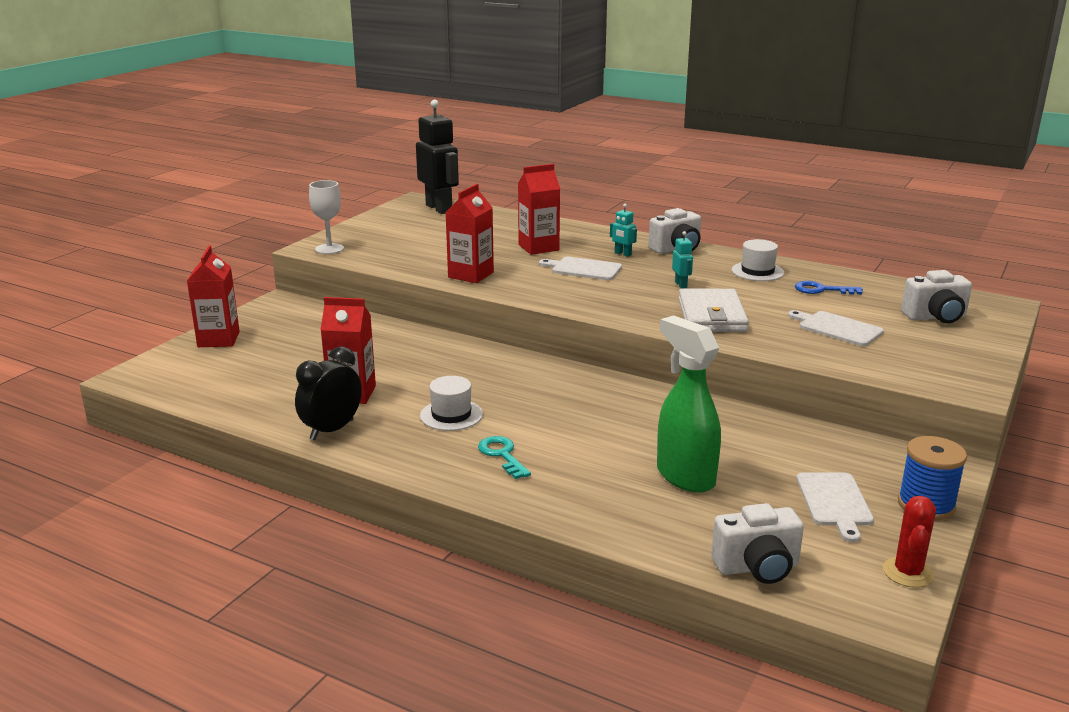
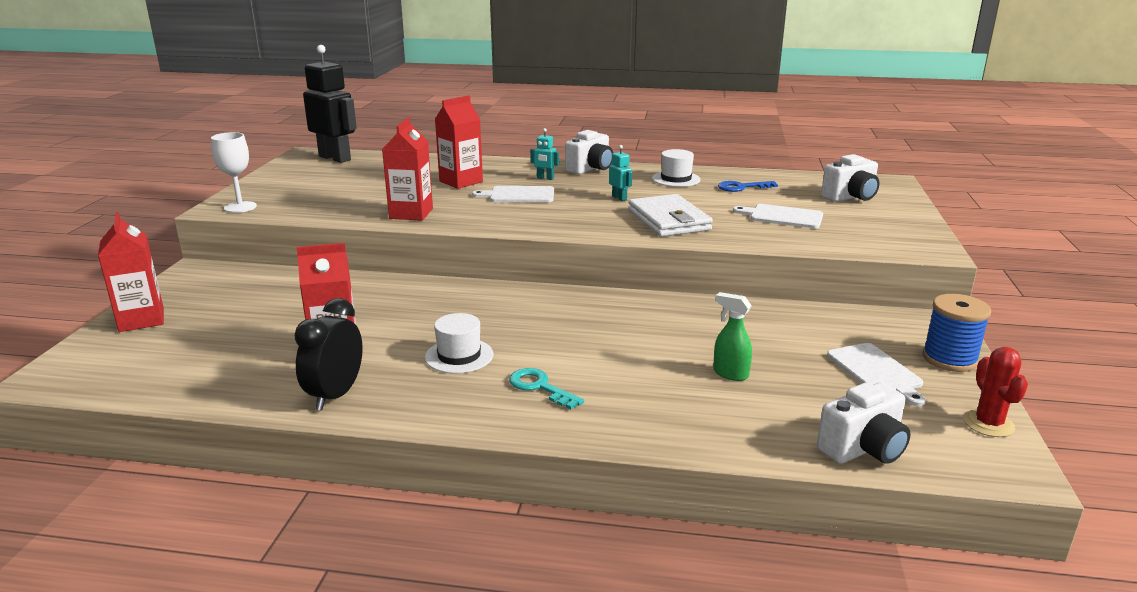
camera: 20 degrees left, 0 degrees up
green spray bottle [657,315,721,493] -> green spray bottle [713,292,752,381], size x0.52

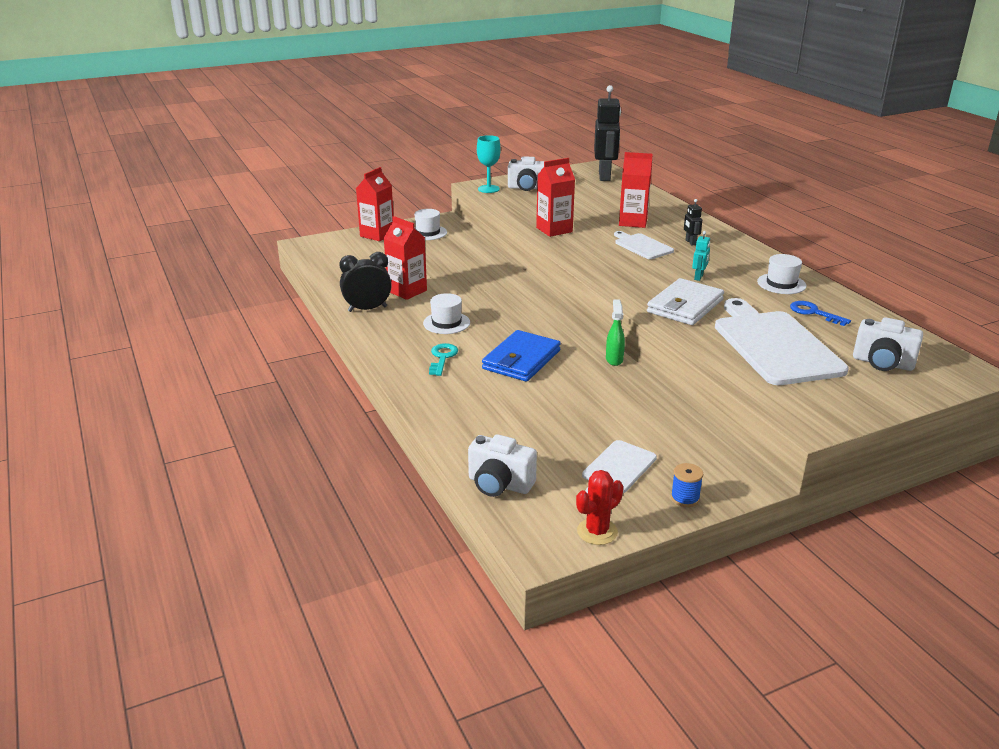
camera: 55 degrees right, 5 degrees up
white goblet [211,132,257,213] -> turquoise goblet [477,135,501,193]
turquoise robot [530,128,559,180] -> black robot [684,199,702,245]
white camera [565,130,613,174] -> white camera moved to [508,156,545,191]
green spray bottle [713,292,752,381] -> green spray bottle moved to [606,299,625,366]
white cutting board [733,204,823,228] -> white cutting board [715,298,849,385], size x1.95
blue spool [922,294,991,372] -> blue spool [671,463,703,507], size x0.59
none -> white hat [414,209,447,240]
none -> blue wallet [482,330,561,382]

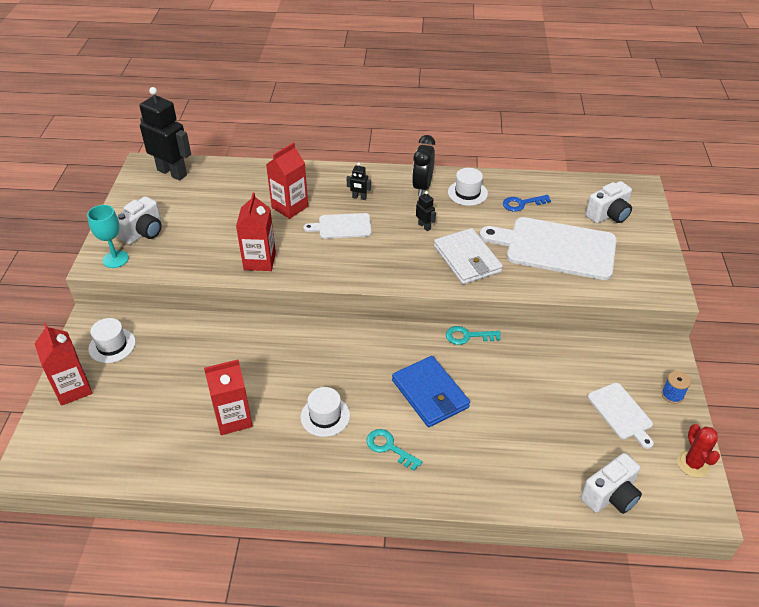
camera: 60 degrees left, 15 degrees up
black clock [340,252,392,312] -> black clock moved to [412,135,435,196]
green spray bottle [606,299,625,366] -> turquoise key [446,326,501,345]
turquoise robot [692,231,710,281] -> black robot [416,191,436,231]

